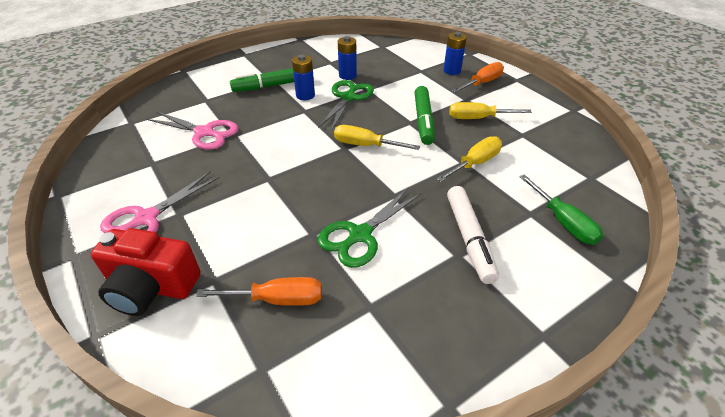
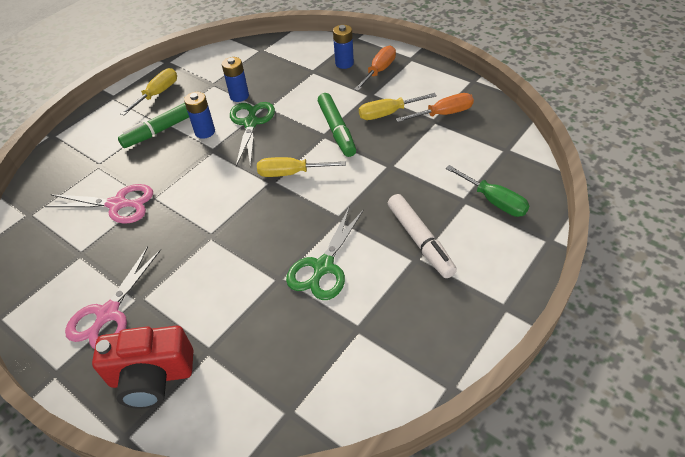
camera: 15 degrees left, 5 degrees up
orange screwdriver [196,277,322,306] -> orange screwdriver moved to [396,93,474,122]
yellow screwdriver [436,136,502,182] -> yellow screwdriver moved to [120,68,177,115]

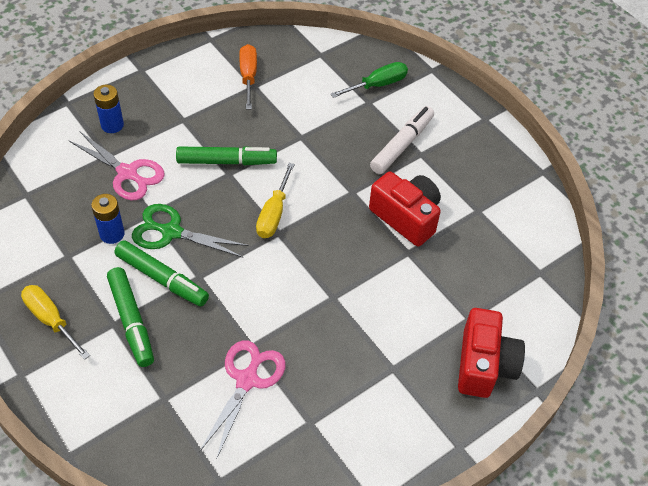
camera: 80 degrees left, 5 degrees up
pink scissors [65,246,161,349] -> pink scissors moved to [68,131,165,201]
blue battery [184,92,215,139] -> green marker [114,240,209,307]
green scissors [286,208,364,300] -> red camera [369,172,441,246]
orange screwdriver [354,46,396,91] -> none
yellow screwdriver [359,93,437,120] -> none
white marker [388,194,457,278] -> white marker turned 45 degrees counterclockwise [370,106,434,174]

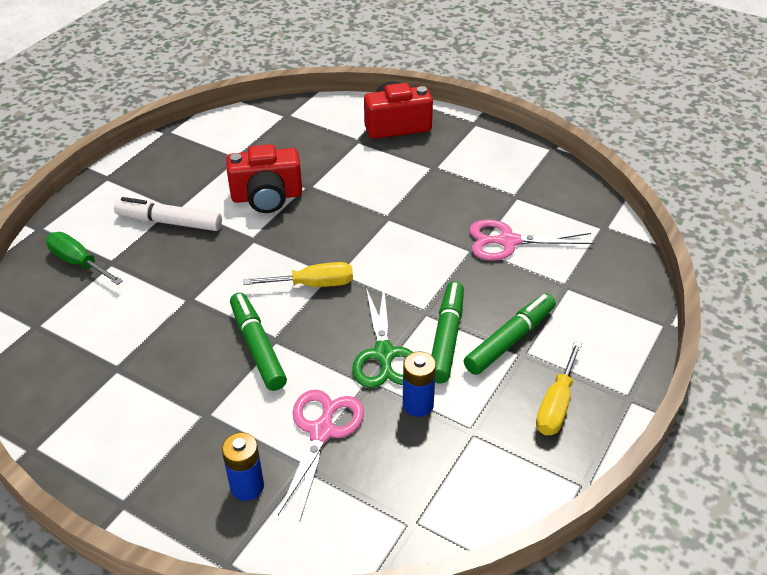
camera: 110 degrees left, 10 degrees down
orange screwdriver [239,44,257,109] -> none
red camera [369,172,441,246] -> red camera turned 120 degrees counterclockwise [226,144,302,213]

